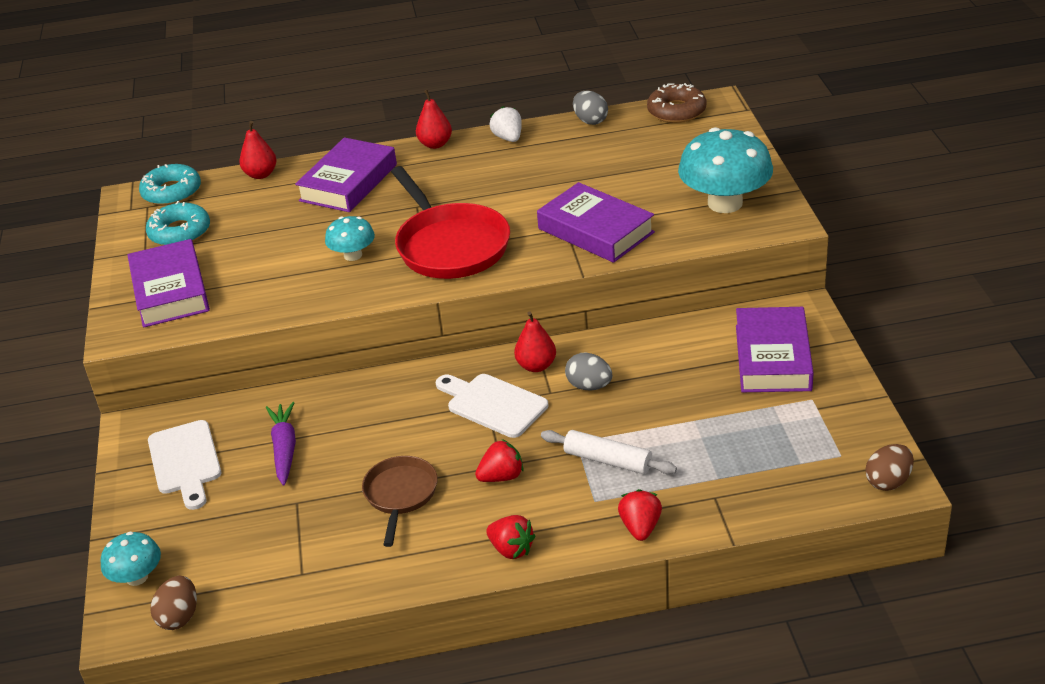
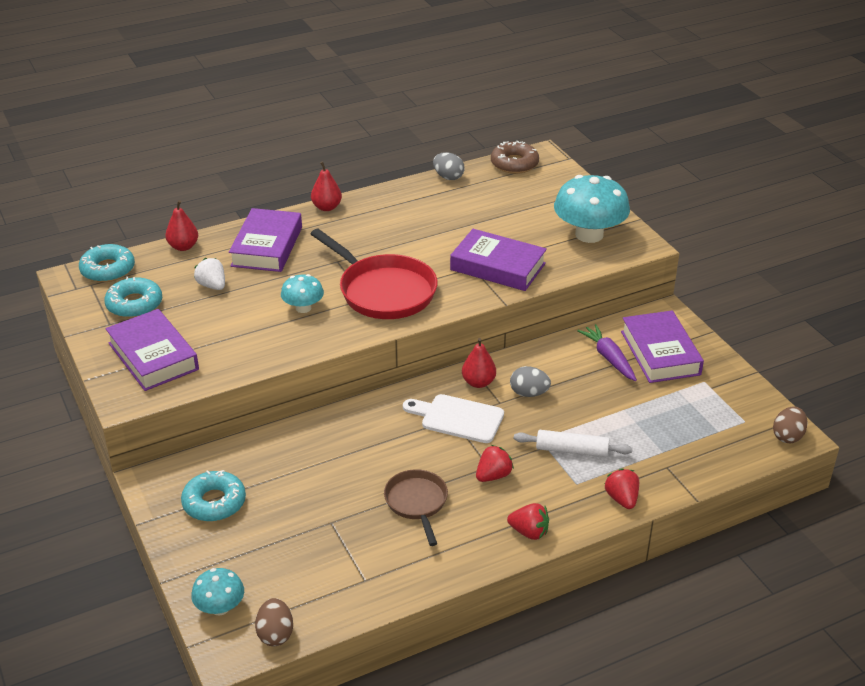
camera: 20 degrees left, 0 degrees up
white cutting board [148,420,221,510] -> turquoise donut [181,470,246,522]
purple carrot [266,402,296,486] -> purple carrot moved to [577,324,637,381]
white strawberry [489,106,522,142] -> white strawberry moved to [194,258,225,290]

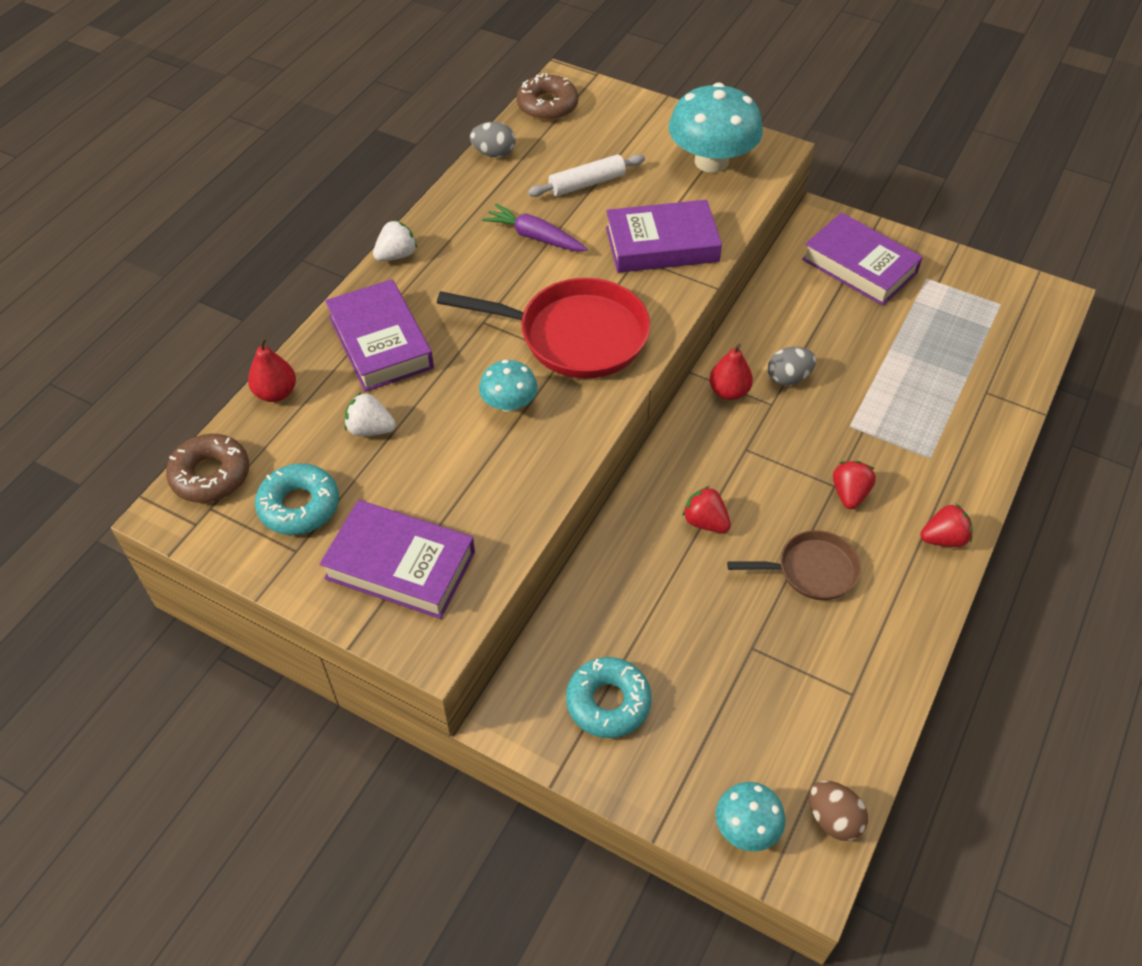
camera: 35 degrees left, 15 degrees up
turquoise donut [79,244,135,282] -> brown donut [166,434,249,503]
red pear [311,161,342,211] -> white strawberry [373,220,417,261]
brown pan [384,469,448,546] -> brown pan turned 135 degrees clockwise [727,530,861,600]
white cutting board [403,394,504,443] -> none
white rolling pin [514,430,633,457] -> white rolling pin moved to [528,154,645,197]
purple carrot [577,324,637,381] -> purple carrot moved to [482,204,588,251]
red strawberry [605,468,639,509] -> red strawberry moved to [682,486,731,533]
brown egg [773,407,808,443] -> none

